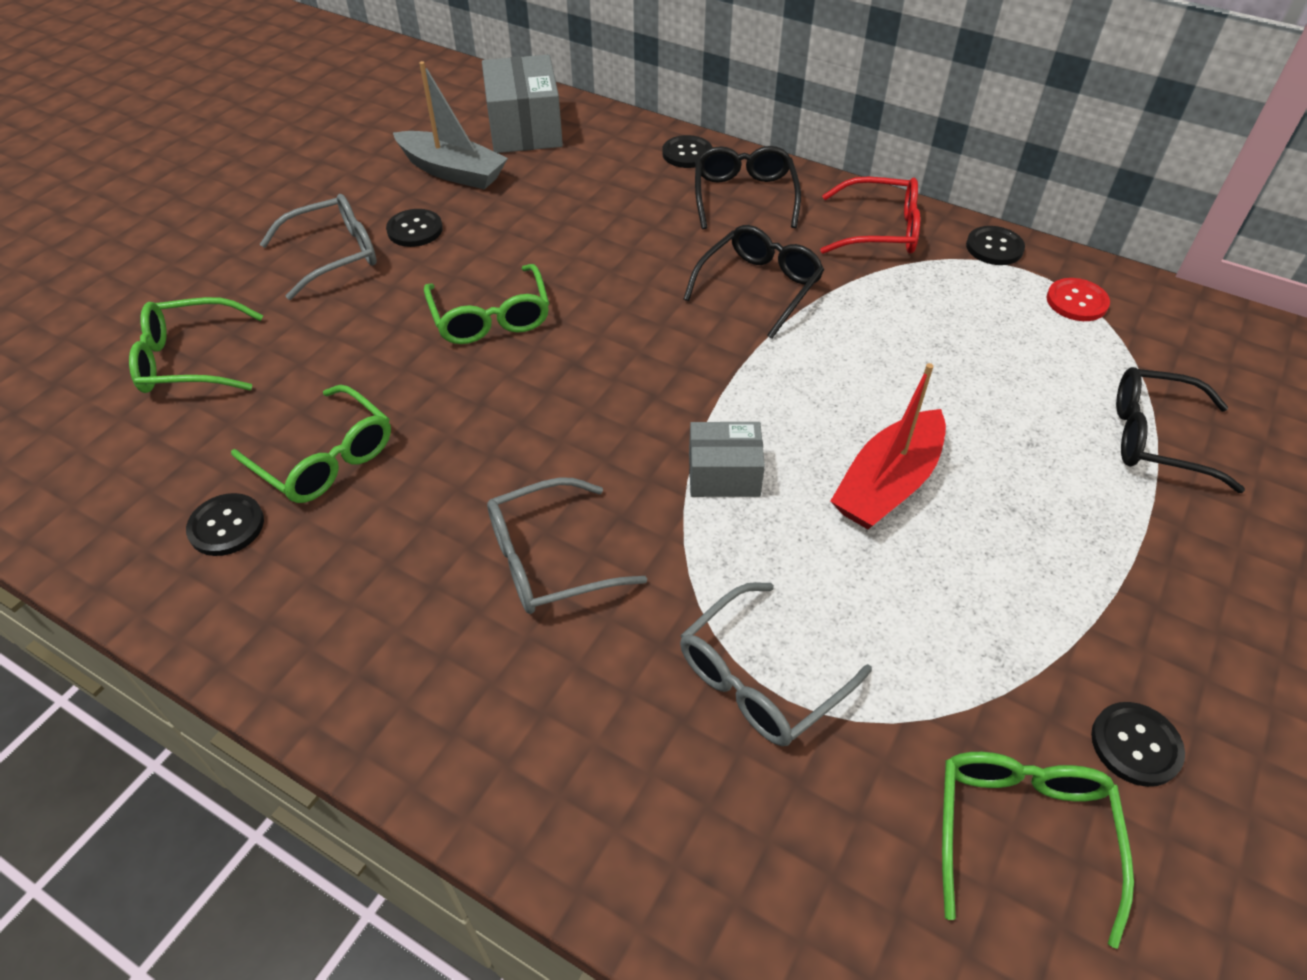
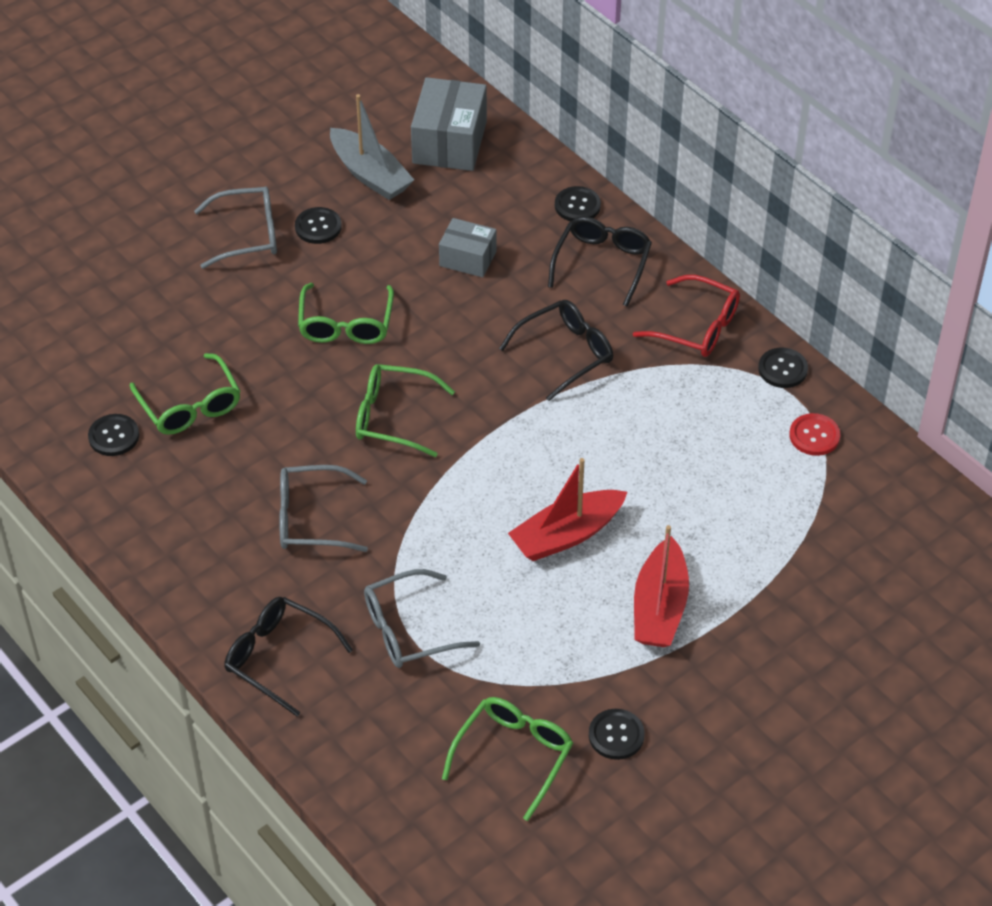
camera: 20 degrees right, 0 degrees up
green glasses [129,297,263,393] -> green glasses moved to [356,364,455,457]
grey box [689,422,765,497] -> grey box moved to [439,218,497,277]
black glasses [1116,367,1245,493] -> black glasses moved to [224,597,353,717]
none -> red boat [634,525,689,647]

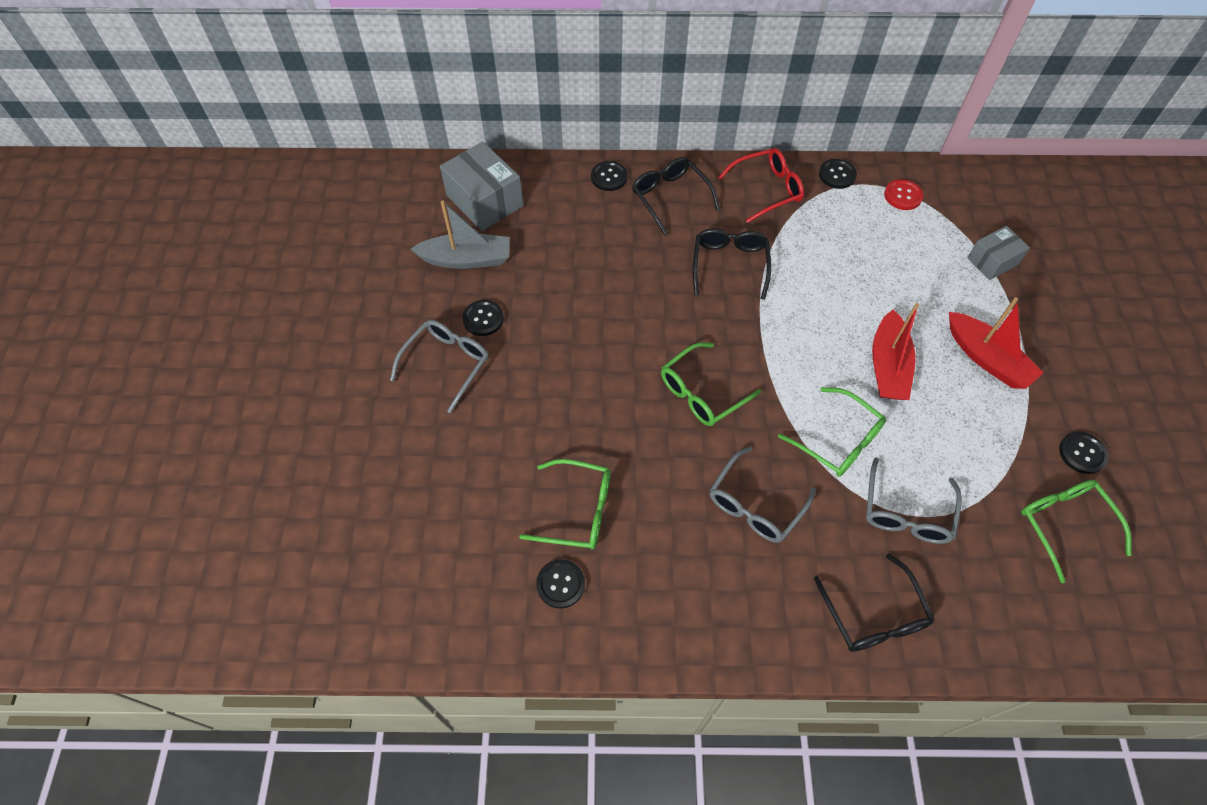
camera: 50 degrees left, 10 degrees up
black glasses [224,597,353,717] -> black glasses turned 90 degrees counterclockwise [814,554,934,652]
green glasses [298,283,394,344] -> green glasses moved to [778,387,886,476]
grey box [439,218,497,277] -> grey box moved to [967,226,1030,280]

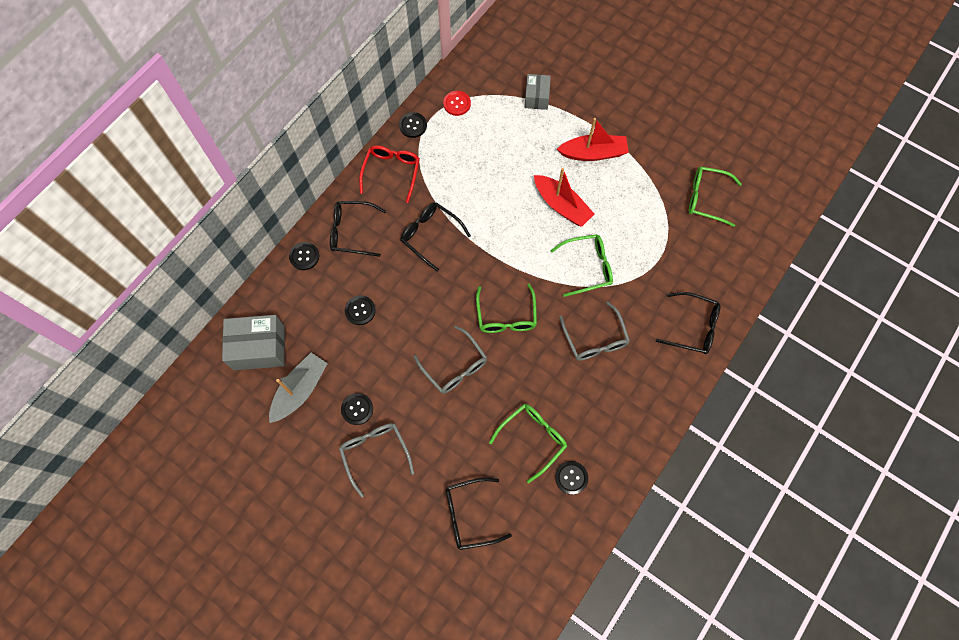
camera: 55 degrees left, 10 degrees up
grey glasses [866,457,962,544] -> grey glasses moved to [414,325,487,394]
black button [1059,432,1108,474] -> black button moved to [345,295,376,325]
none -> black glasses [446,477,512,550]

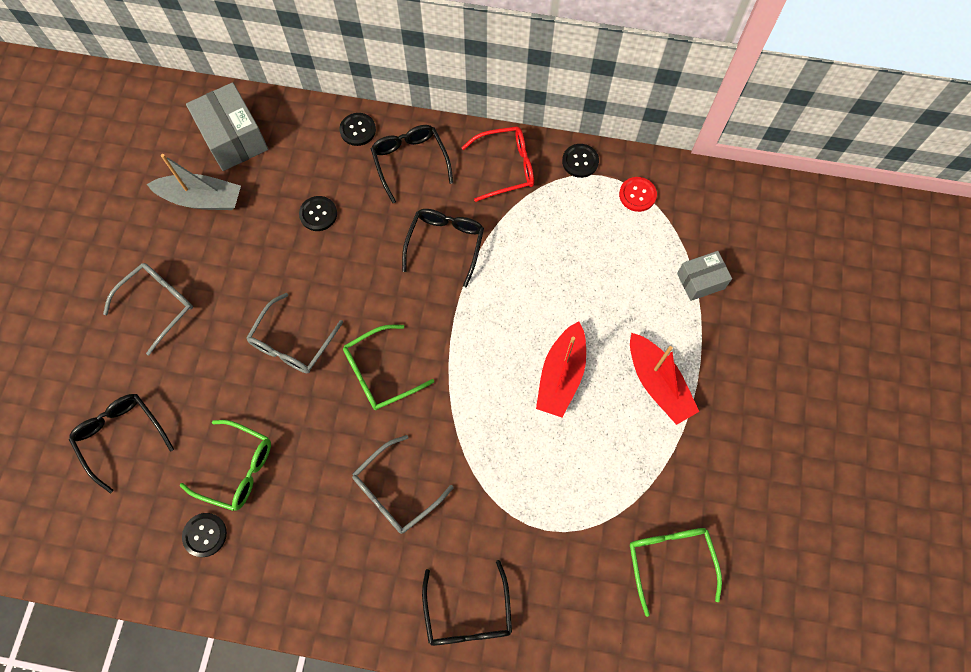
camera: 65 degrees right, 0 degrees up
black button [341,393,373,425] -> none
green glasses [550,234,613,297] -> none

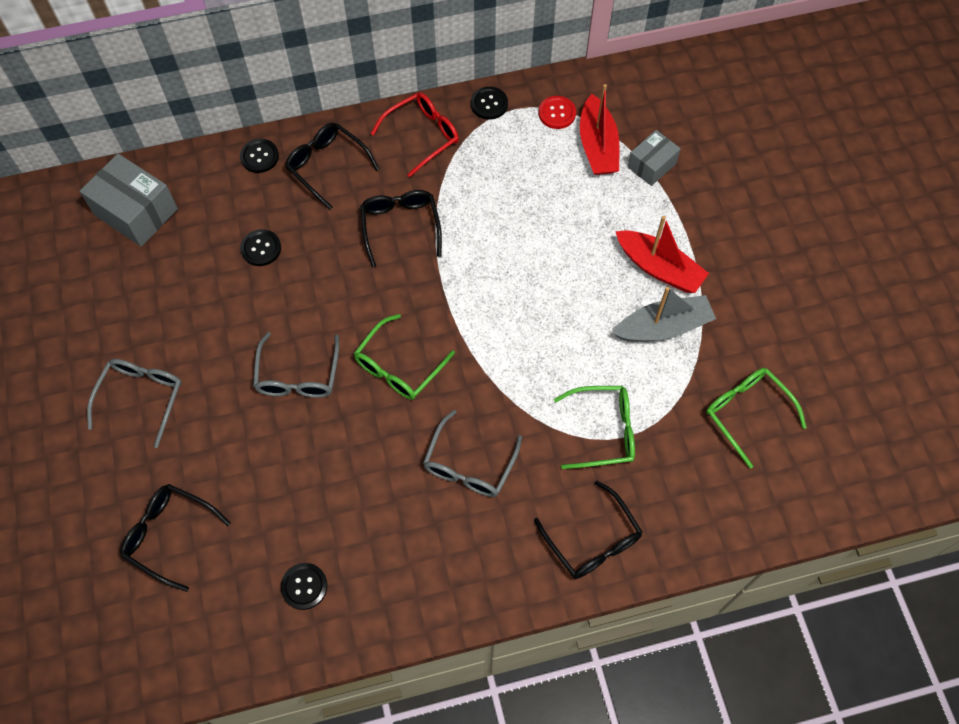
camera: 25 degrees left, 5 degrees down
grey boat [147,154,241,210] -> grey boat moved to [613,287,716,342]
green glasses [180,420,271,511] -> green glasses moved to [554,386,635,469]
red boat [536,321,586,418] -> red boat moved to [580,84,619,175]

